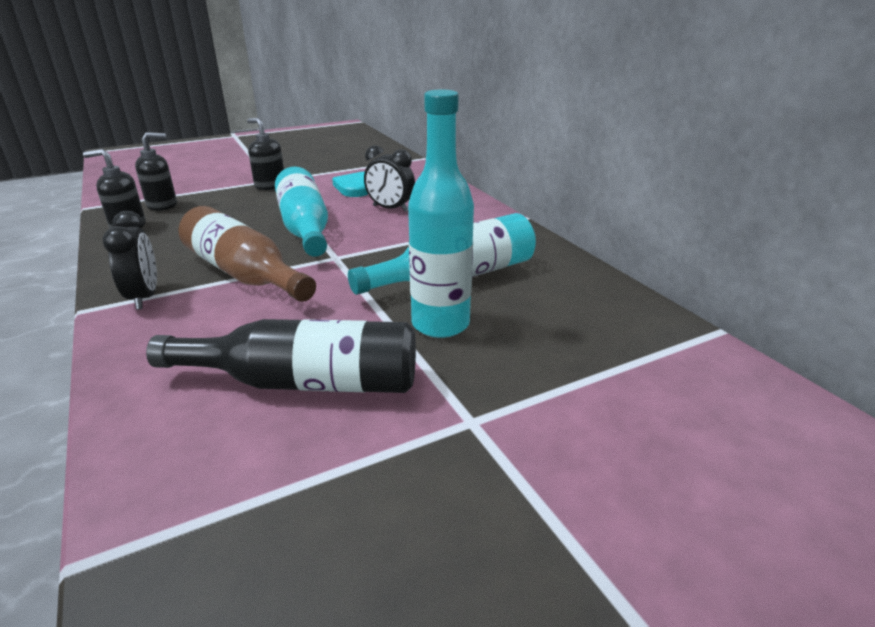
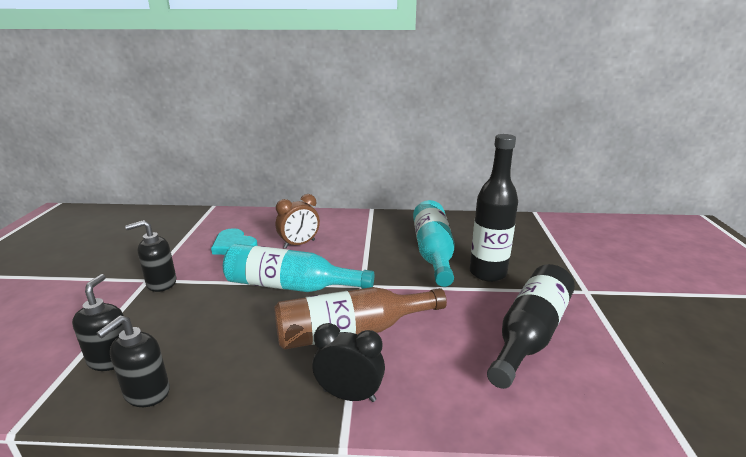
camera: 60 degrees left, 5 degrees down
black clock [364,145,415,212] -> brown clock [276,194,320,248]
turquoise bottle [408,89,474,338] -> black bottle [470,134,518,282]

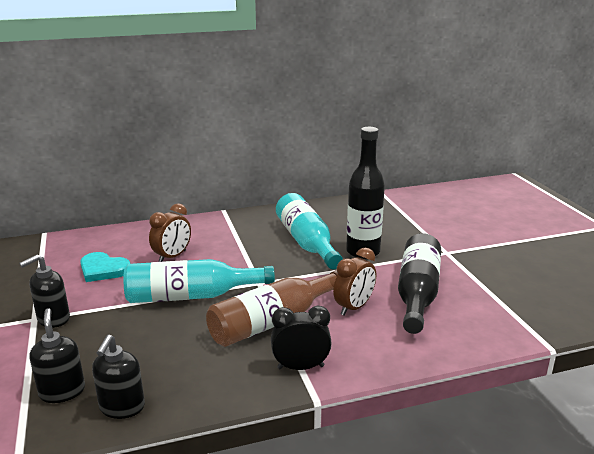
camera: 20 degrees left, 0 degrees up
none -> brown clock [333,248,376,316]

